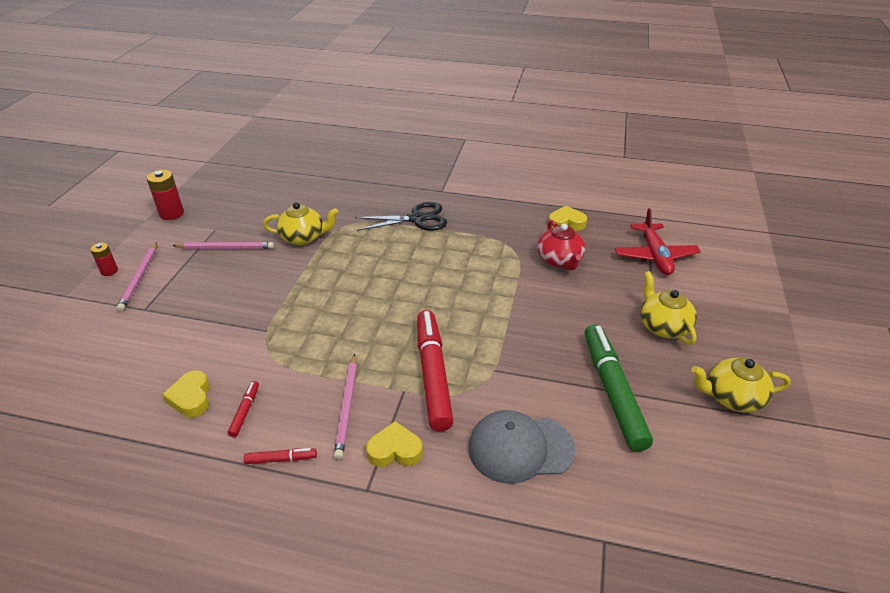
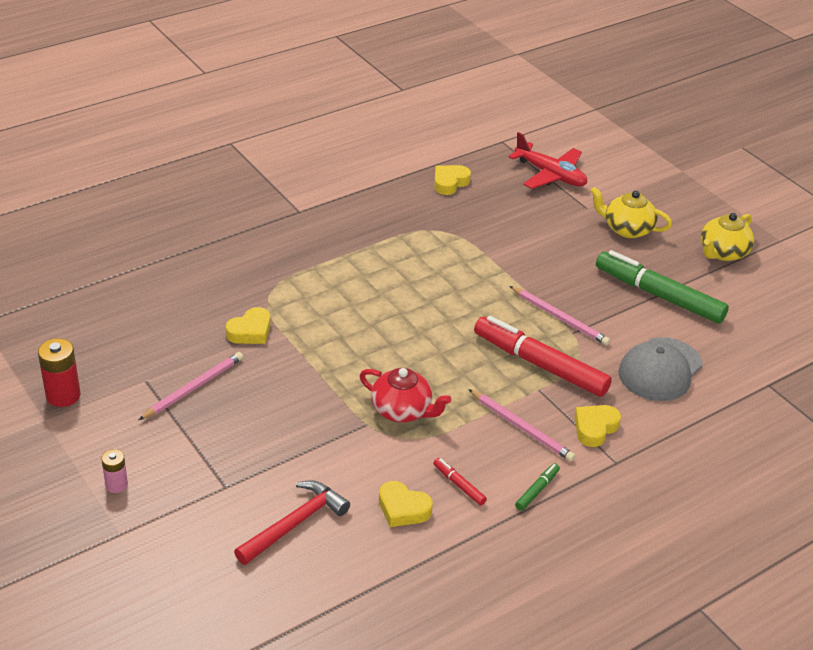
camera: 50 degrees left, 0 degrees up
red battery [90,243,118,276] -> pink battery [101,449,128,493]
pink pencil [116,242,157,312] -> pink pencil moved to [510,286,610,345]
red marker [244,448,317,464] -> green marker [515,463,560,511]
yellow teapot [263,202,339,245] -> yellow heart [226,307,271,344]
black scissors [355,202,447,231] -> none
red teapot [537,220,585,270] -> red teapot moved to [360,368,452,422]
none -> red hammer [234,480,350,565]

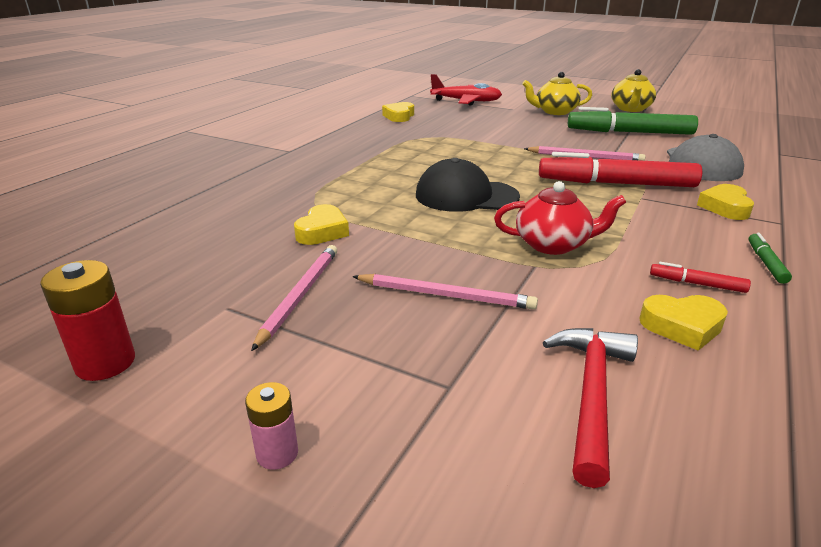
camera: 25 degrees left, 10 degrees down
pink pencil [468,389,575,461] -> pink pencil moved to [352,274,538,310]
none -> black cap [416,158,520,212]

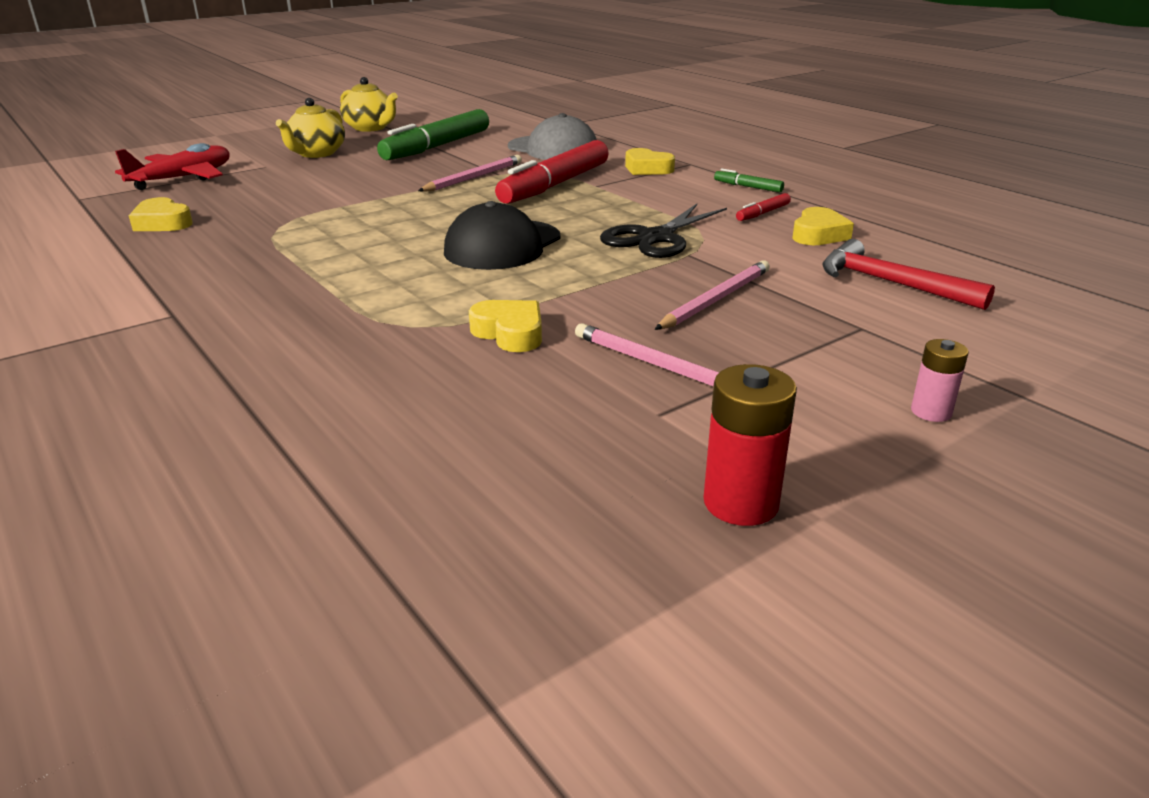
camera: 65 degrees left, 0 degrees up
red teapot [494,181,626,255] -> black scissors [600,204,727,258]

